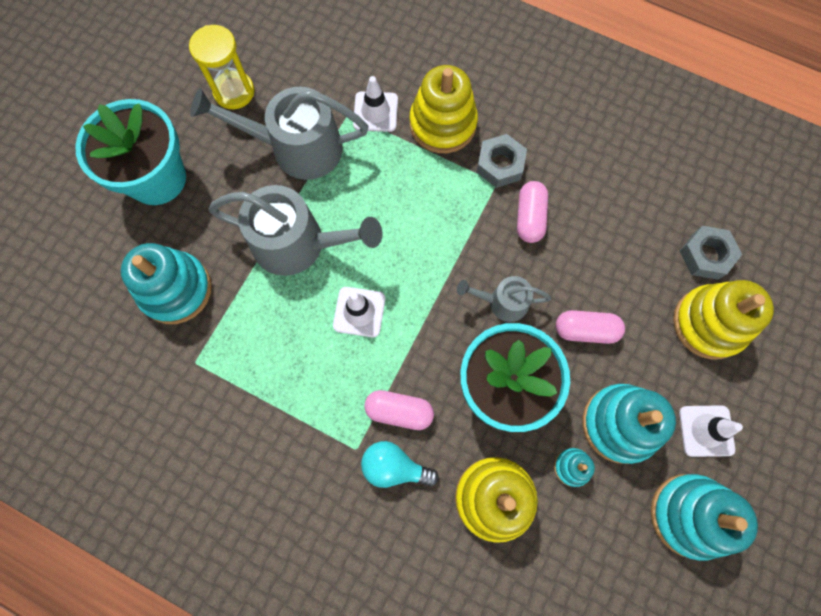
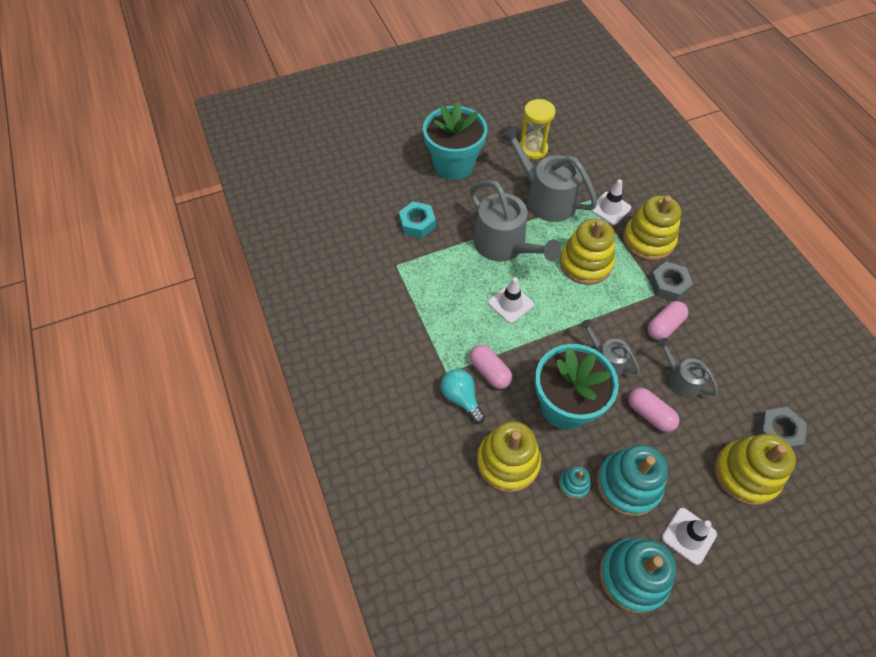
camera: 40 degrees right, 15 degrees down
turquoise stacking toy [121,243,212,324] -> turquoise nut [399,202,436,238]
none -> yellow stacking toy [560,219,615,285]
none -> grey watering can [656,338,718,398]

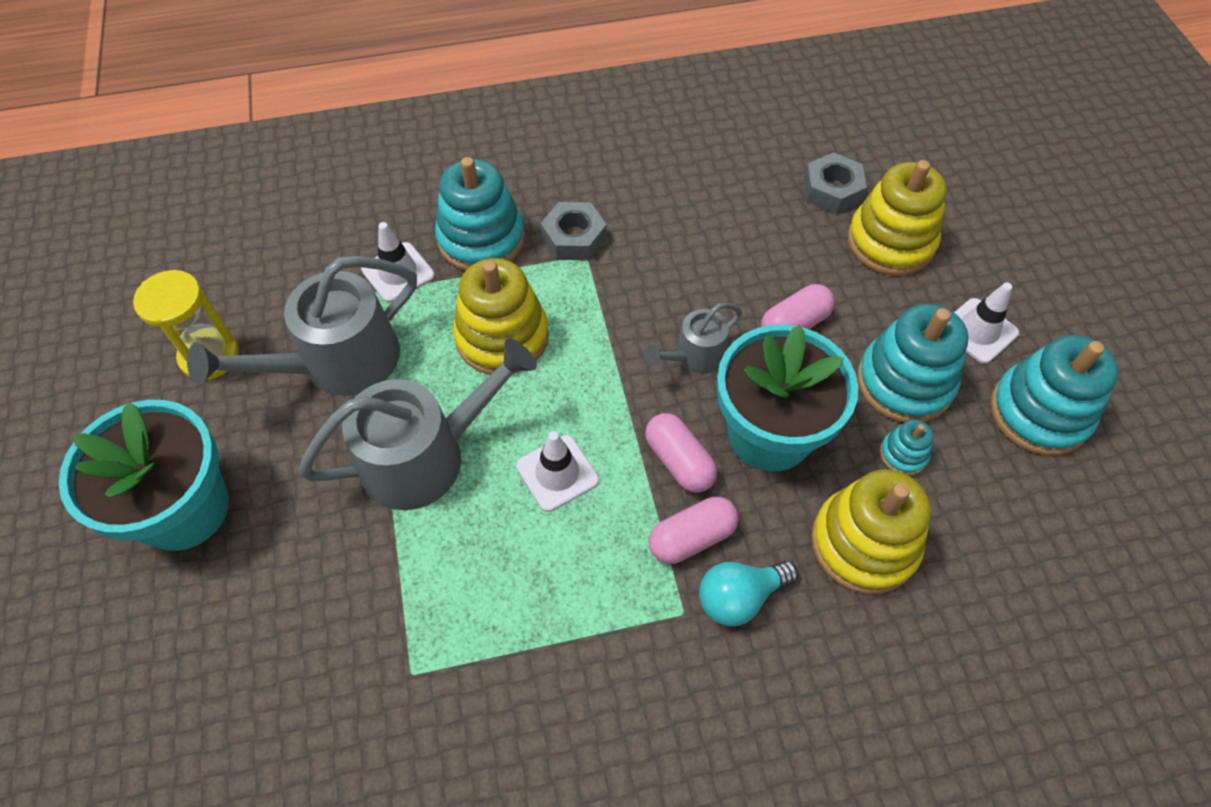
camera: 80 degrees left, 0 degrees up
turquoise nut [399,202,436,238] -> none
yellow stacking toy [623,195,681,261] -> turquoise stacking toy [435,157,525,271]
pink capsule [648,301,688,340] -> pink capsule moved to [645,413,717,493]
grey watering can [656,338,718,398] -> none

